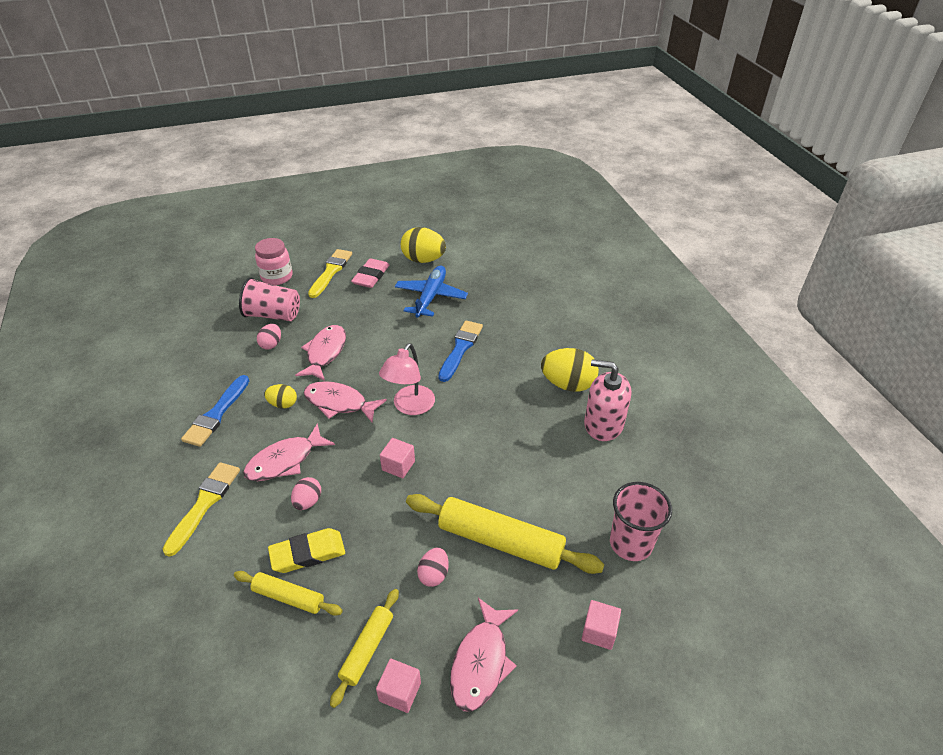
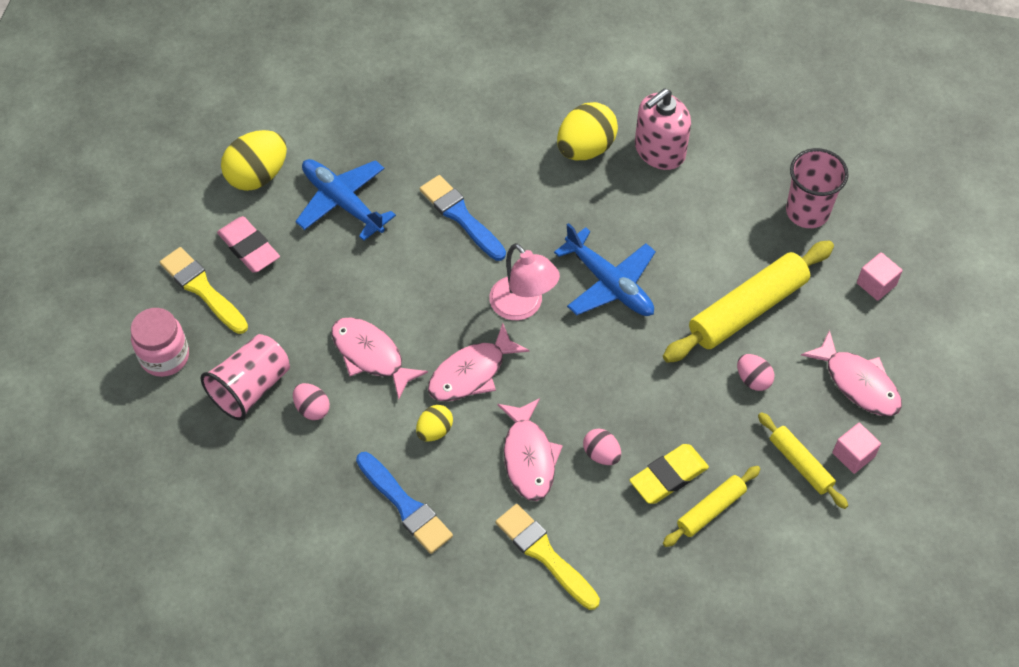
camera: 60 degrees left, 15 degrees up
yellow eraser [268,528,345,573] -> yellow eraser turned 45 degrees clockwise [629,444,709,504]
pink cube [380,438,415,478] -> none
none -> blue plane [554,223,656,316]

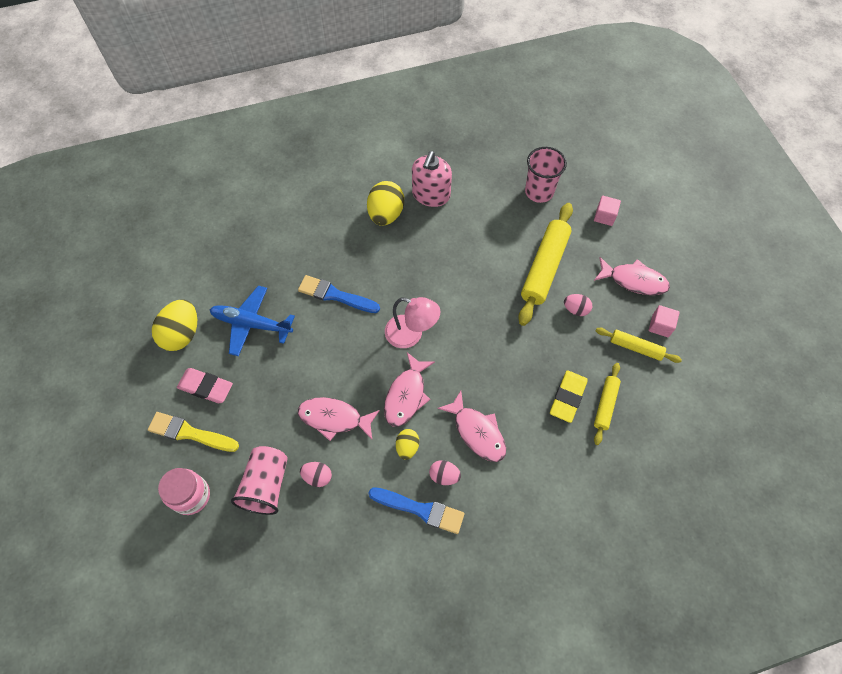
camera: 30 degrees left, 5 degrees up
yellow brush [496,504,600,610] -> none
blue plane [554,223,656,316] -> none
pink egg [583,428,621,465] -> pink egg moved to [429,460,461,485]

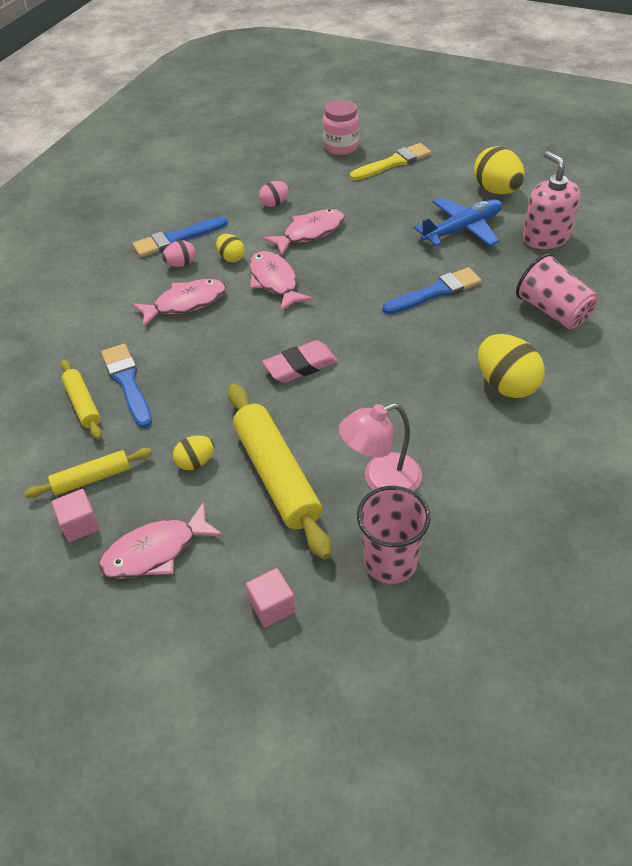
camera: 135 degrees right, 15 degrees down
pink eraser [177,368,233,403] -> pink eraser moved to [263,340,338,383]
pink cup [231,446,288,515] -> pink cup moved to [516,253,598,329]
pink lamp [385,297,440,348] -> pink lamp moved to [339,403,422,491]
pink soap dispenser [412,151,452,207] -> pink soap dispenser moved to [523,151,580,249]
pink fish [437,391,506,462] -> pink fish turned 150 degrees clockwise [132,279,226,327]
yellow eraser [550,370,588,423] -> blue brush [101,344,152,428]
pink egg [564,294,592,316] -> yellow egg [173,436,215,470]

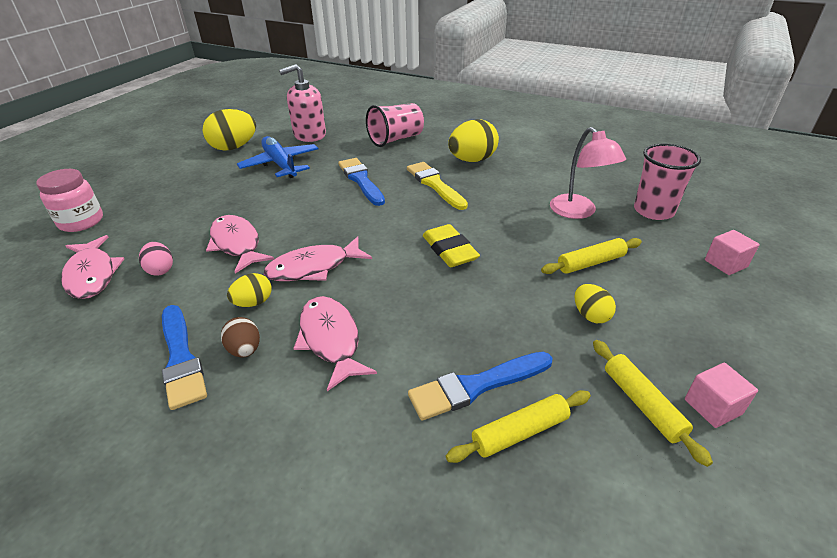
camera: 90 degrees left, 10 degrees down
pink fish [99,502,223,579] -> pink fish moved to [61,235,124,299]
pink egg [162,240,196,267] -> brown egg [221,317,260,358]
yellow rolling pin [228,384,331,560] -> yellow rolling pin [541,238,642,274], size x0.55
pink eraser [263,340,338,383] -> yellow eraser [423,224,480,267]
yellow brush [350,143,431,180] -> yellow brush moved to [407,162,468,210]

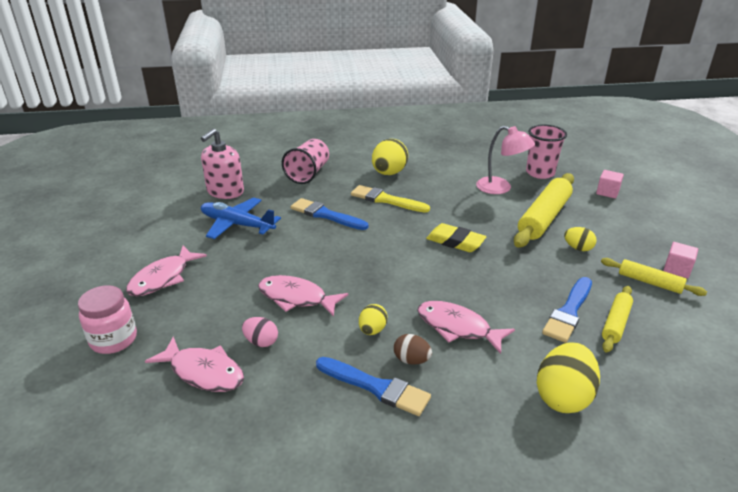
camera: 35 degrees left, 5 degrees down
yellow egg [203,109,256,151] -> yellow egg moved to [537,343,600,413]
pink fish [264,236,372,281] -> pink fish moved to [126,246,207,296]
yellow rolling pin [541,238,642,274] -> yellow rolling pin [514,173,574,248], size x1.82

